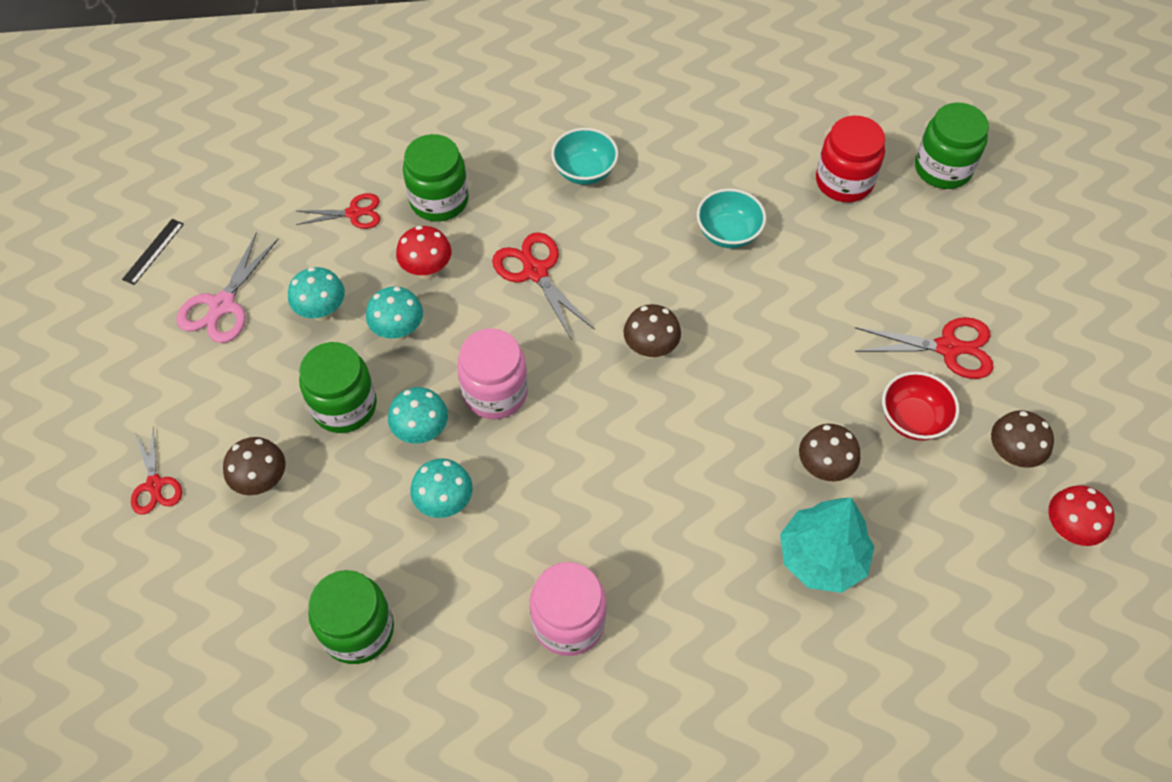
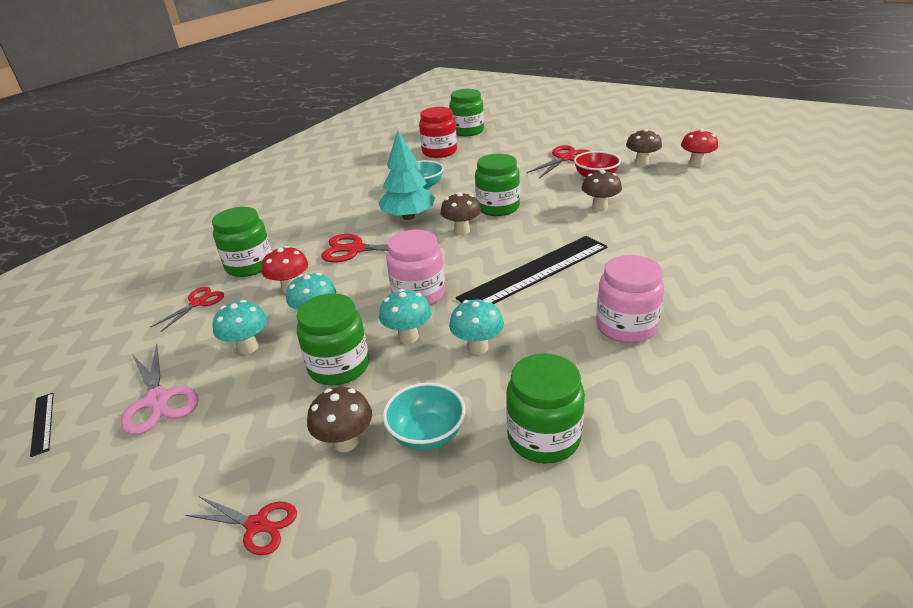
camera: 50 degrees left, 25 degrees down
turquoise bowl [551,128,618,185] -> turquoise bowl moved to [383,382,466,451]
turquoise tree [780,498,874,593] -> turquoise tree moved to [379,130,435,220]
none -> black ruler [456,236,608,304]
none -> green jar [475,154,520,216]

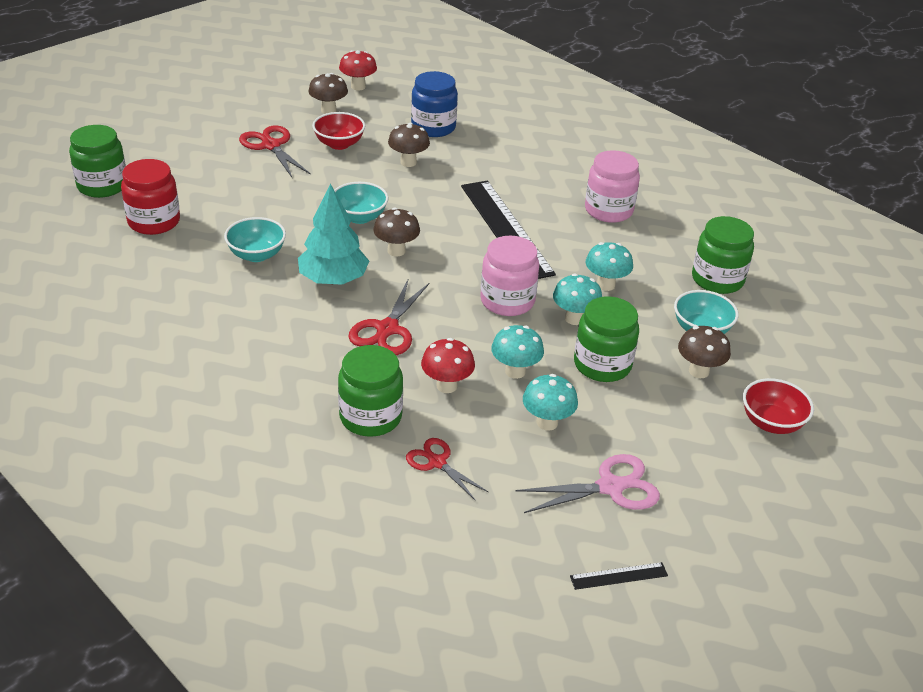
camera: 80 degrees left, 5 degrees up
red scissors [186,496,297,555] -> red bowl [743,378,814,434]
green jar [475,154,520,216] -> turquoise bowl [334,182,389,224]
none -> blue jar [411,71,458,137]

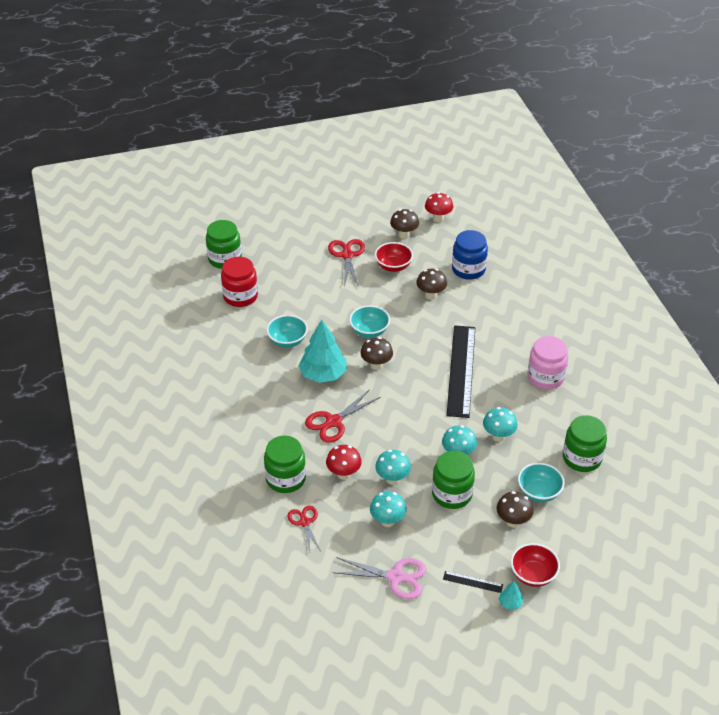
camera: 30 degrees right, 5 degrees up
pink jar [480,236,539,316] -> none
black ruler [570,562,668,590] -> black ruler moved to [443,571,503,593]
none -> turquoise tree [499,581,523,610]

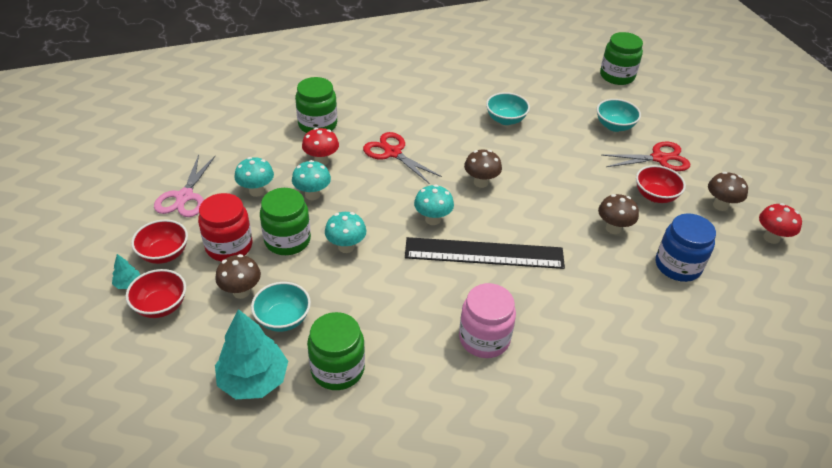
camera: 85 degrees right, 0 degrees up
red jar [221,257,258,307] -> red jar moved to [198,193,252,261]
red scissors [288,506,321,552] -> none
turquoise tree [298,319,347,383] -> turquoise tree moved to [215,309,288,399]
turquoise bowl [349,305,390,338] -> turquoise bowl moved to [597,99,641,132]
black ruler [443,571,503,593] -> red bowl [131,220,188,264]
turquoise mushroom [483,407,518,442] -> turquoise mushroom moved to [414,185,454,225]

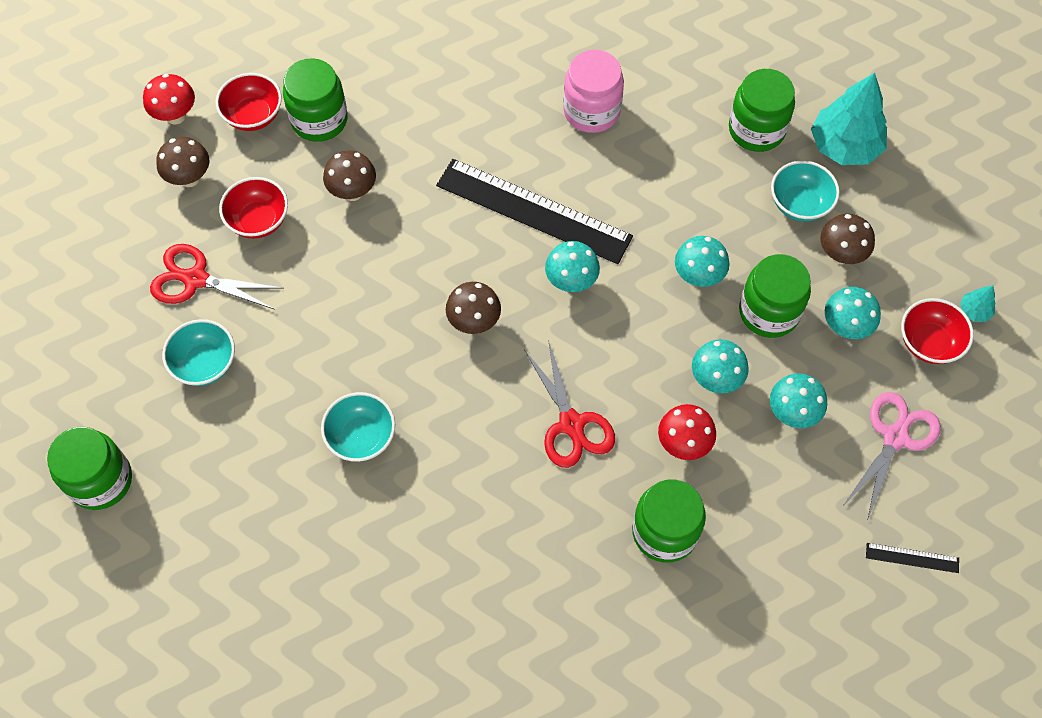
camera: 155 degrees left, 20 degrees up
red bowl [126,269,186,318] -> red bowl moved to [215,73,282,131]
red jar [198,193,252,261] -> turquoise mushroom [825,287,881,339]
blue jar [656,213,716,282] -> green jar [283,58,348,142]
none -> black ruler [866,543,959,573]

